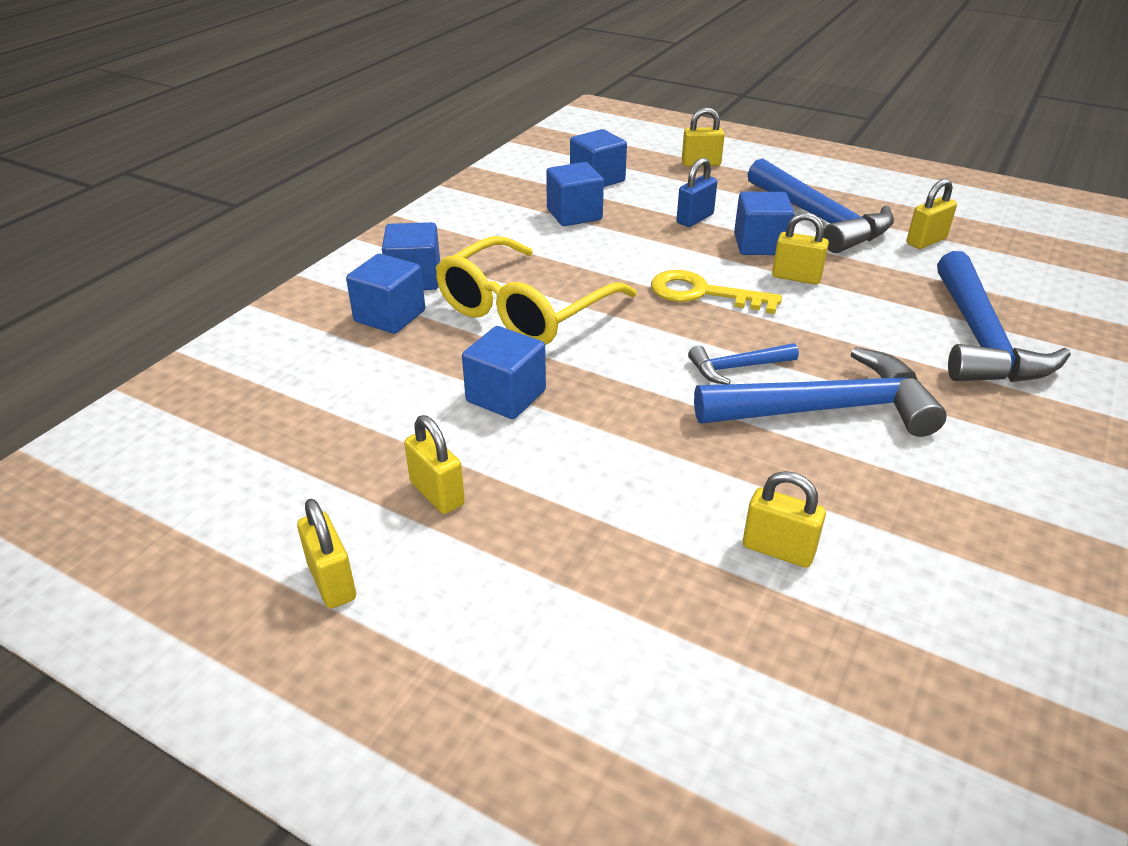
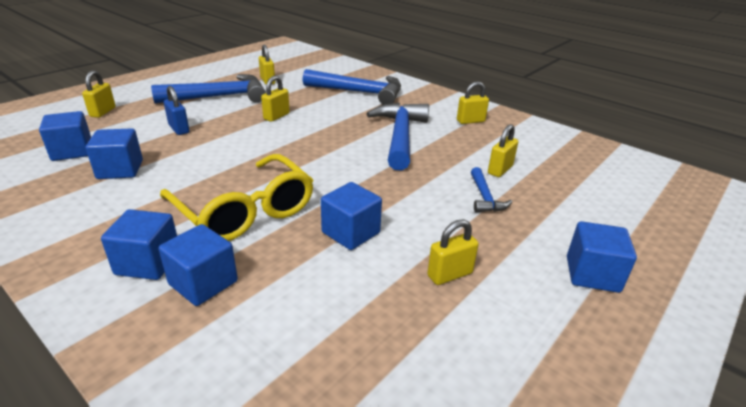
camera: 80 degrees left, 5 degrees down
yellow padlock [297,499,356,609] -> yellow padlock moved to [457,82,489,124]
yellow key [651,270,782,314] -> none
blue hammer [688,343,799,384] -> blue hammer moved to [471,167,512,212]
blue cube [734,192,795,255] -> blue cube moved to [567,221,637,293]

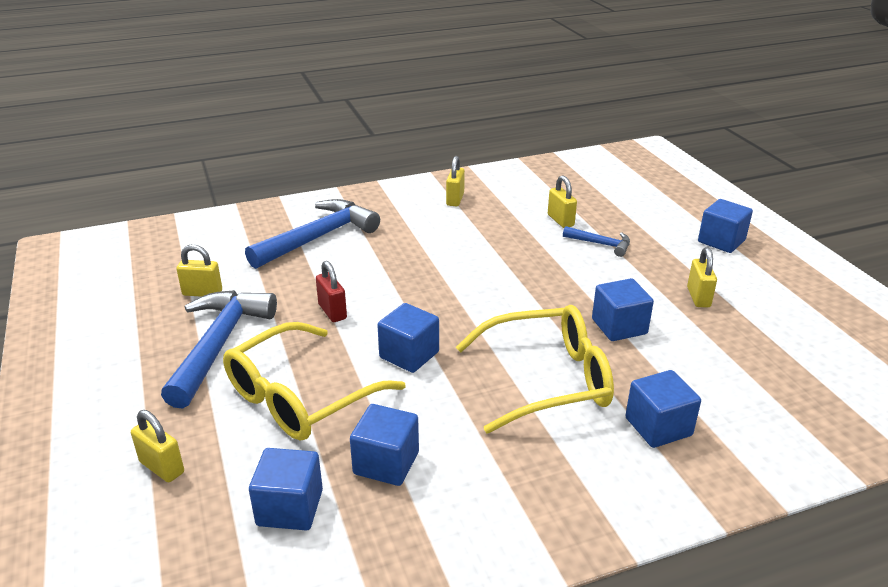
camera: 60 degrees left, 0 degrees up
blue cube [101,209,177,280] -> blue cube moved to [377,303,439,373]
blue padlock [164,86,189,135] -> yellow glasses [223,322,405,441]
yellow padlock [261,76,290,122] -> red padlock [316,261,347,322]
blue hammer [367,103,429,171] -> none

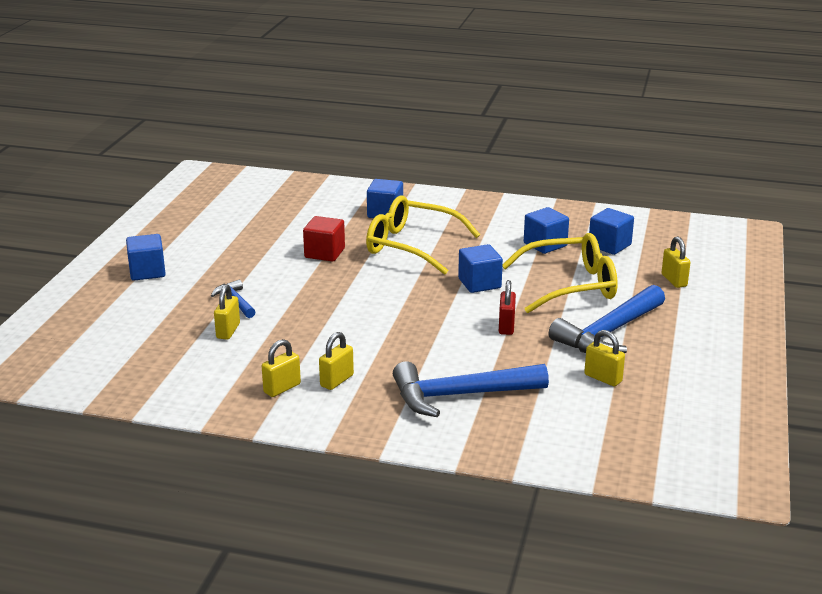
camera: 145 degrees left, 5 degrees down
blue cube [592,278,654,341] -> red cube [303,216,345,262]
yellow padlock [687,247,717,307] -> yellow padlock moved to [319,332,354,390]

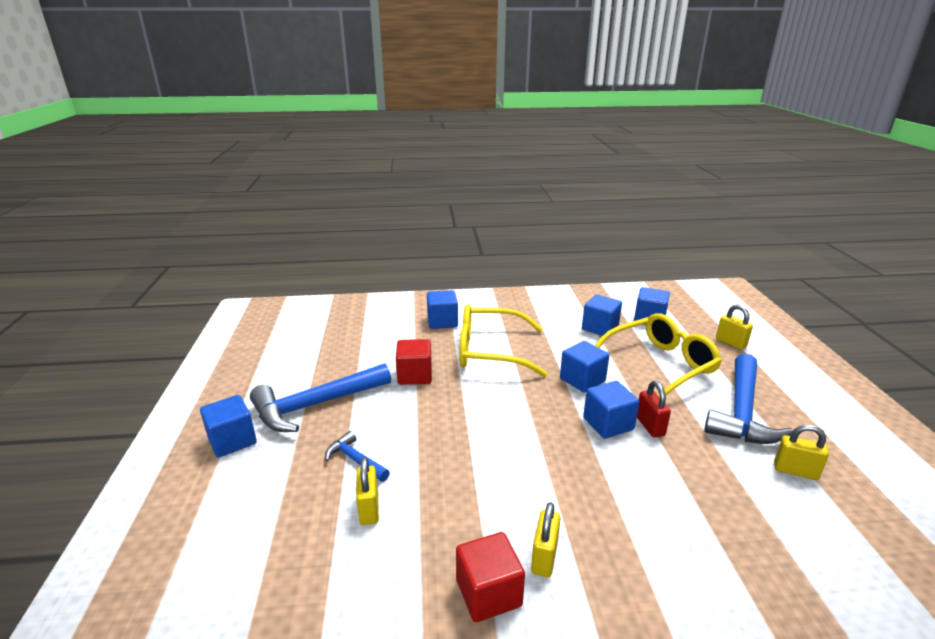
camera: 20 degrees left, 0 degrees up
yellow padlock [262,339,301,397] -> red cube [456,532,525,622]
blue hammer [393,361,549,417] -> blue hammer moved to [250,363,391,432]
none -> blue cube [583,381,639,439]

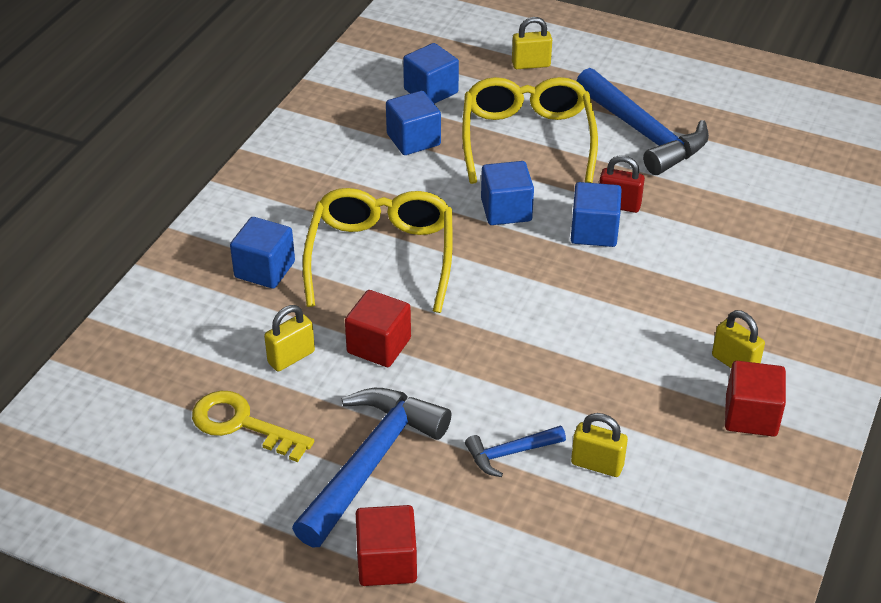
camera: 60 degrees left, 15 degrees up
blue cube [200,395,257,458] -> red cube [356,505,417,586]
blue hammer [250,363,391,432] -> blue hammer turned 150 degrees counterclockwise [292,388,452,547]
yellow glasses [459,304,548,377] -> yellow glasses turned 150 degrees clockwise [303,188,453,313]
yellow padlock [774,425,829,480] -> yellow padlock moved to [264,305,315,371]
none -> yellow key [192,391,314,462]

